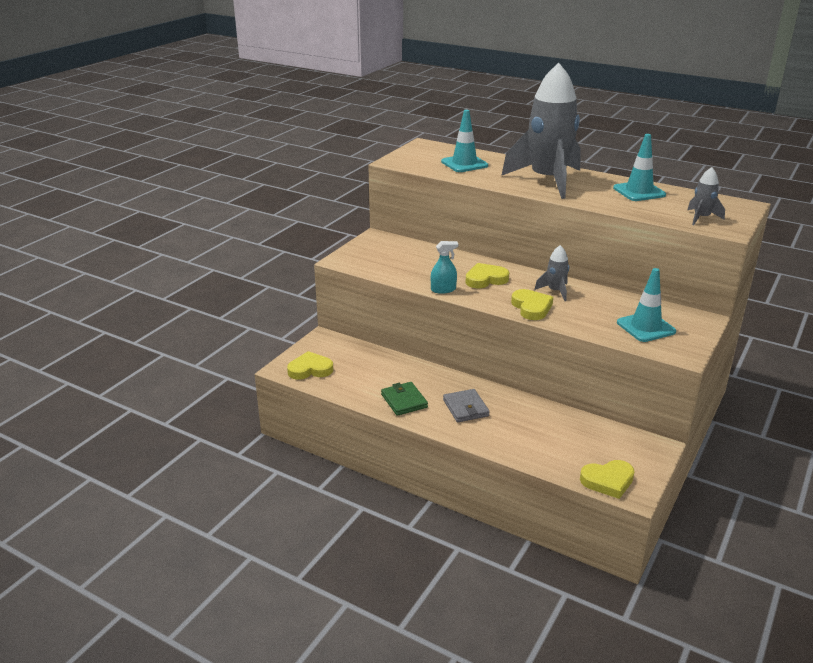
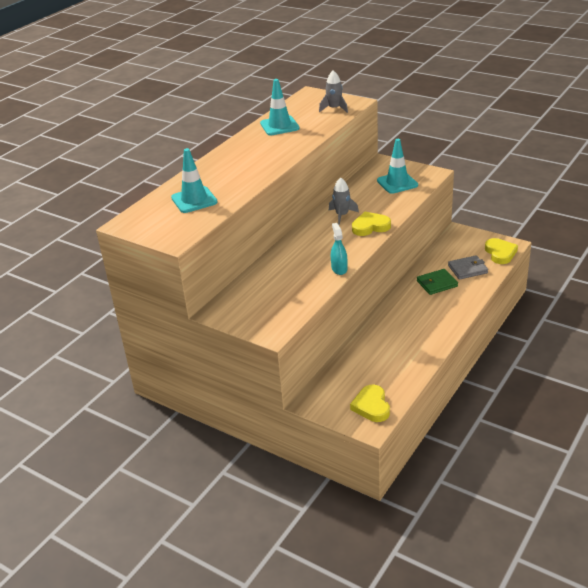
camera: 85 degrees left, 5 degrees up
green wallet [381,382,428,416] -> green wallet moved to [417,269,458,295]
grey wallet [443,389,490,422] -> grey wallet moved to [448,255,488,280]
yellow heart [466,263,509,288] -> none
grey rocket [501,63,581,199] -> none

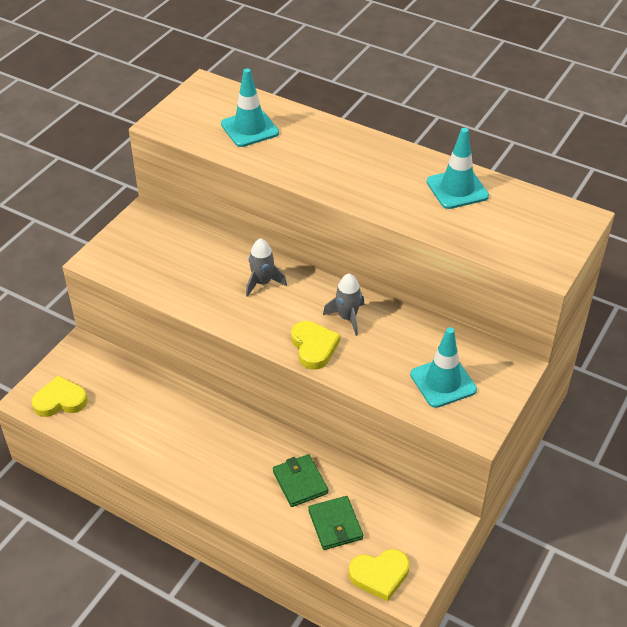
camera: 85 degrees right, 10 degrees up
grey rocket [319,70,348,113] -> grey rocket moved to [246,238,287,297]
turquoise spray bottle [331,223,347,275] -> none
grey wallet [448,255,488,280] -> green wallet [308,496,363,550]

